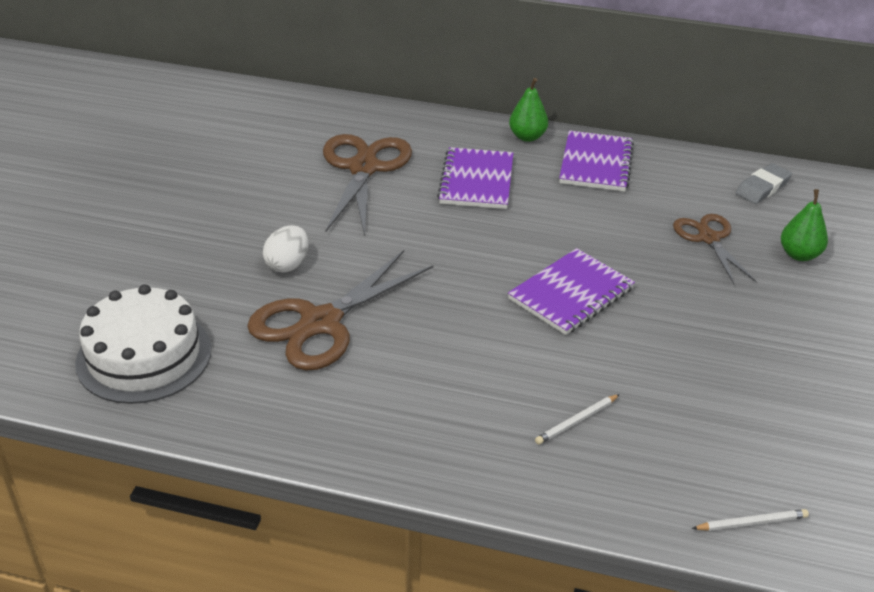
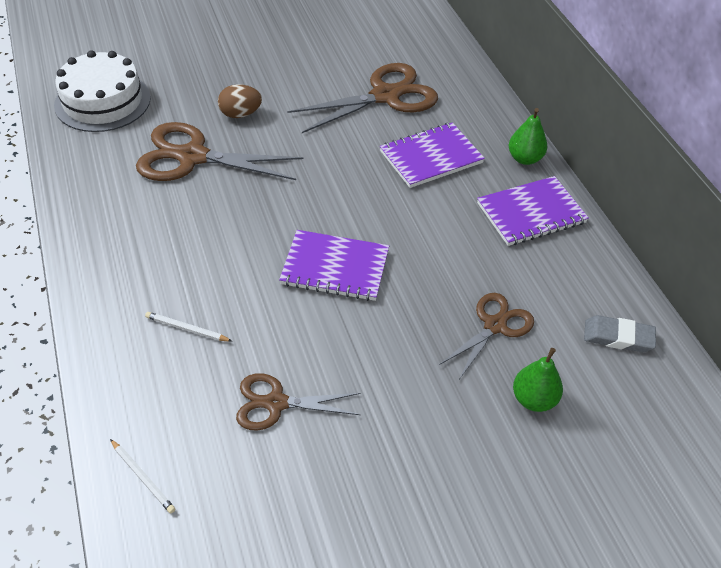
camera: 55 degrees right, 10 degrees up
white egg [263,225,308,273] -> brown egg [218,84,262,118]
none -> brown scissors [236,373,361,431]

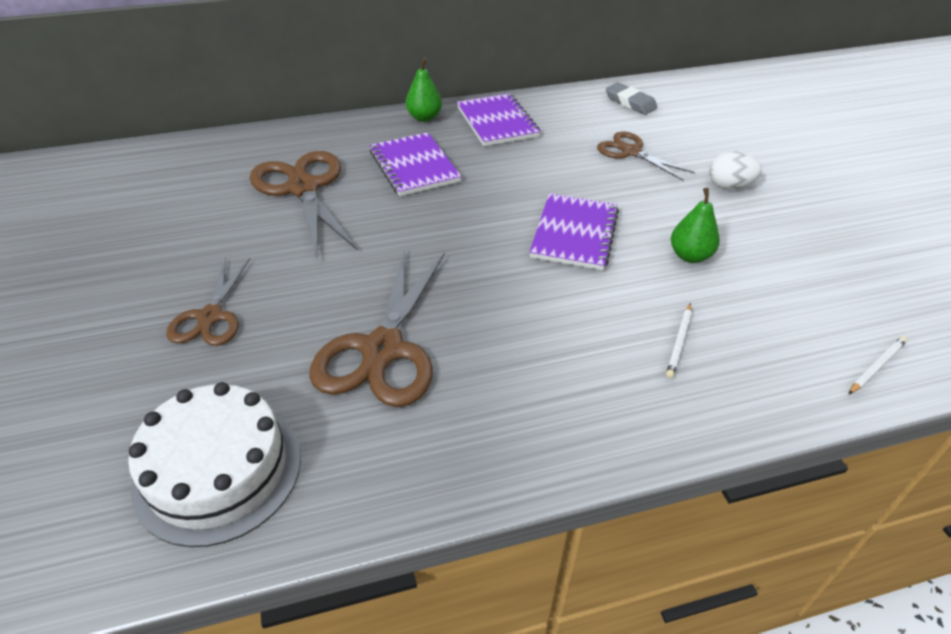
camera: 85 degrees left, 5 degrees down
brown egg [218,84,262,118] -> none
brown scissors [236,373,361,431] -> brown scissors moved to [166,258,250,346]
green pear [513,348,563,412] -> green pear moved to [671,188,720,263]
grey eraser [584,315,656,352] -> grey eraser turned 60 degrees counterclockwise [606,82,658,115]
none -> white egg [709,151,762,189]

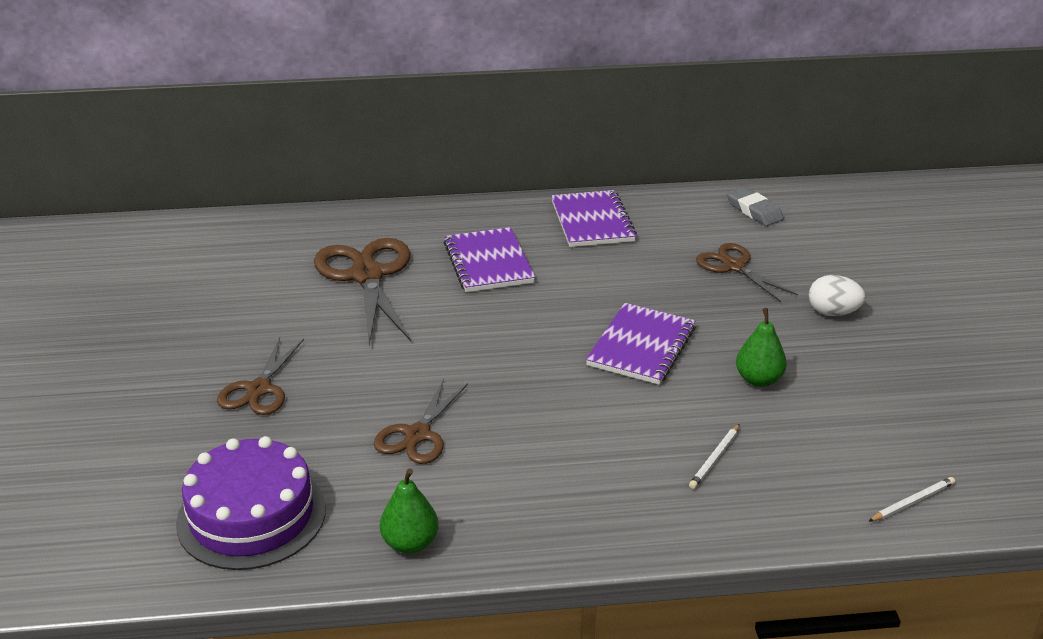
camera: 10 degrees right, 10 degrees down
white cake [128,382,301,547] -> purple cake [176,436,326,570]
brown scissors [309,250,445,407] -> brown scissors [374,379,468,464], size x0.60
green pear [406,58,442,122] -> green pear moved to [380,469,439,554]

